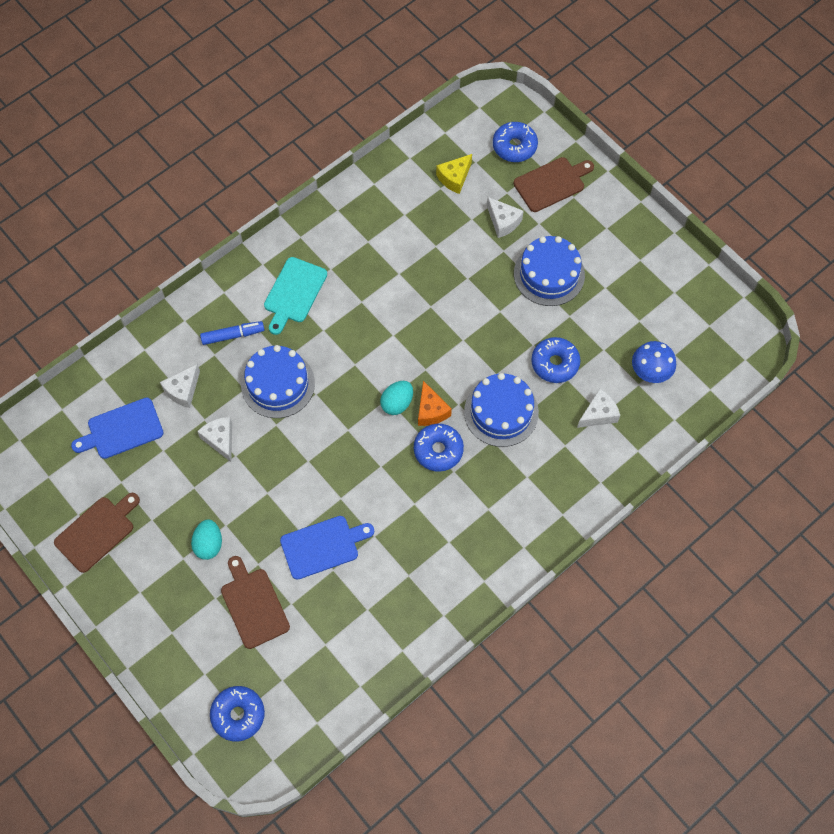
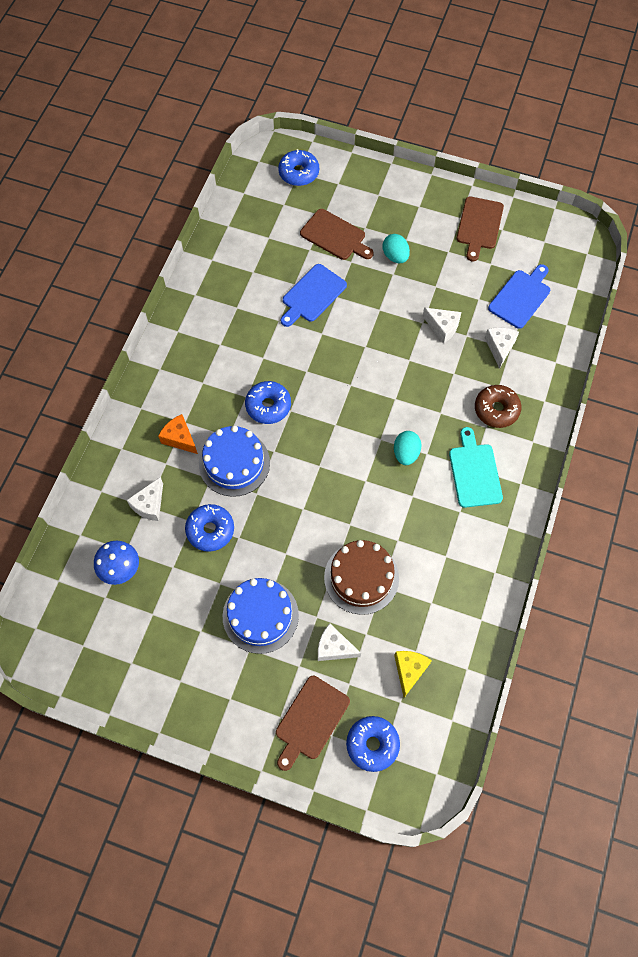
camera: 150 degrees right, 0 degrees up
blue marker [200,321,264,345] -> brown donut [475,385,521,428]
blue cake [241,345,315,418] -> none
turquoise egg [380,381,413,415] -> turquoise egg moved to [394,431,422,465]
orange cheese [418,381,452,426] -> orange cheese moved to [158,414,198,454]
none -> brown cake [324,540,399,615]

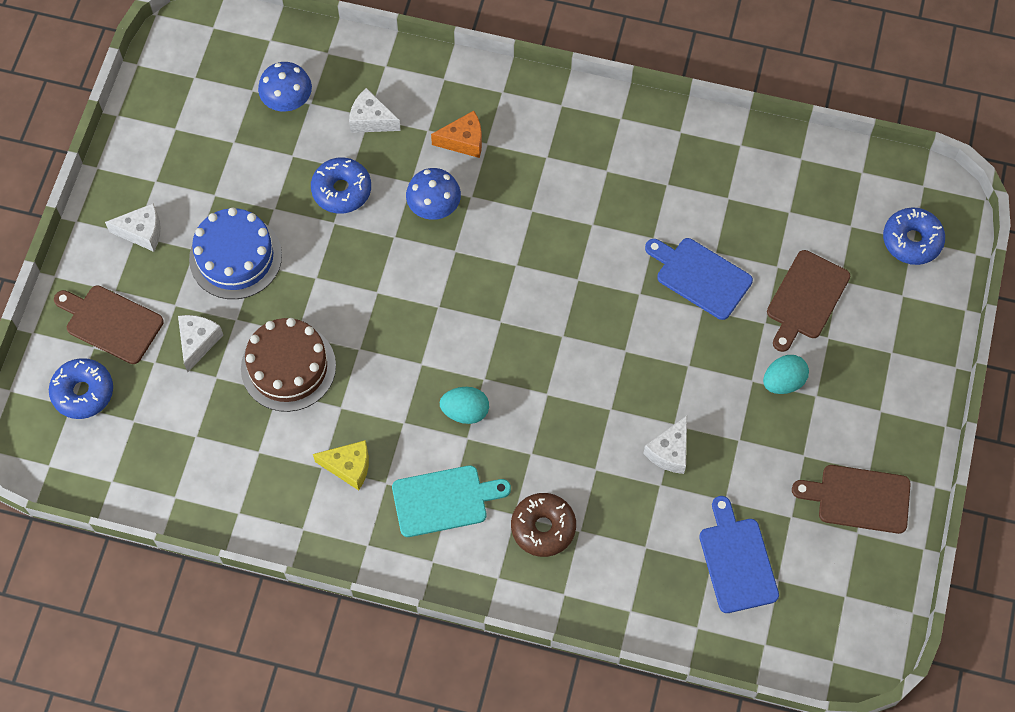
camera: 85 degrees right, 0 degrees up
orange cheese [158,414,198,454] -> orange cheese turned 45 degrees clockwise [431,111,482,158]
blue cake [199,426,270,497] -> blue mushroom [406,168,461,220]
blue donut [245,381,291,424] -> none
yellow cheese [394,651,432,698] -> yellow cheese moved to [313,440,369,490]
white cheese [485,327,519,369] -> white cheese moved to [105,203,161,252]
blue cutting board [488,264,550,329] -> blue cutting board turned 135 degrees counterclockwise [699,496,779,613]

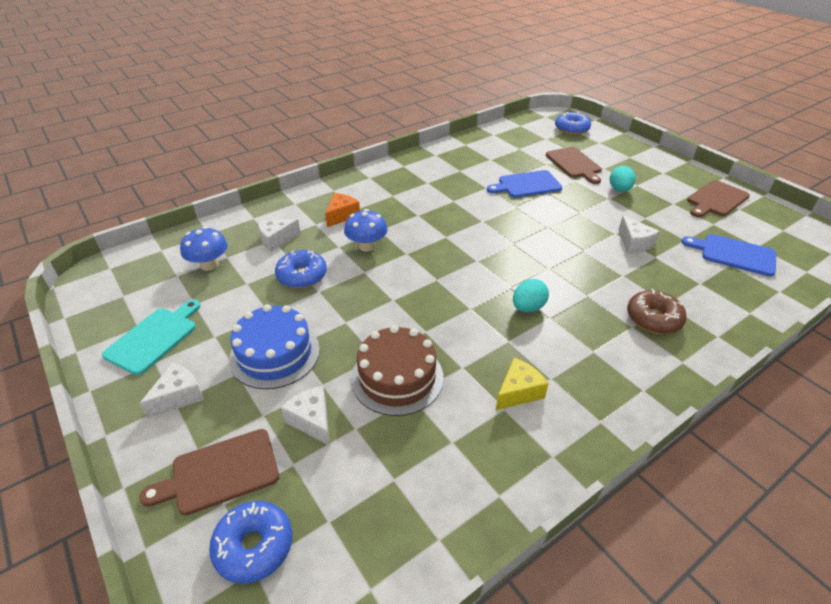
camera: 50 degrees left, 25 degrees down
turquoise cutting board [392,465,511,537] -> turquoise cutting board moved to [102,300,200,375]

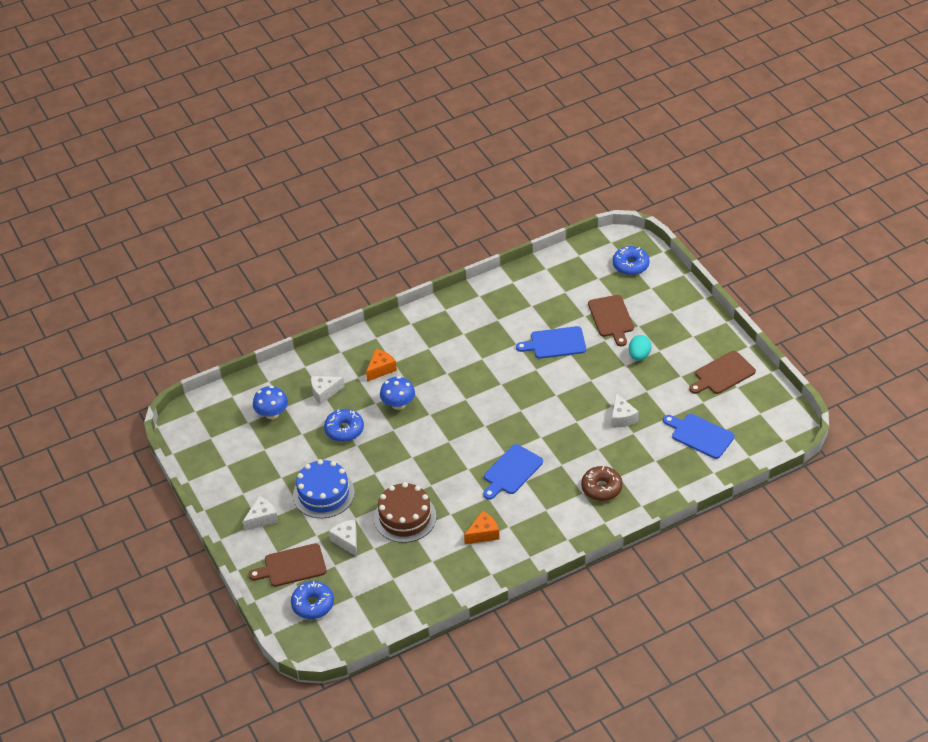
camera: 10 degrees right, 5 degrees up
turquoise cutting board [102,300,200,375] -> none
yellow cheese [495,358,549,411] -> orange cheese [464,511,499,544]
turquoise egg [513,279,549,312] -> blue cutting board [483,444,543,500]

